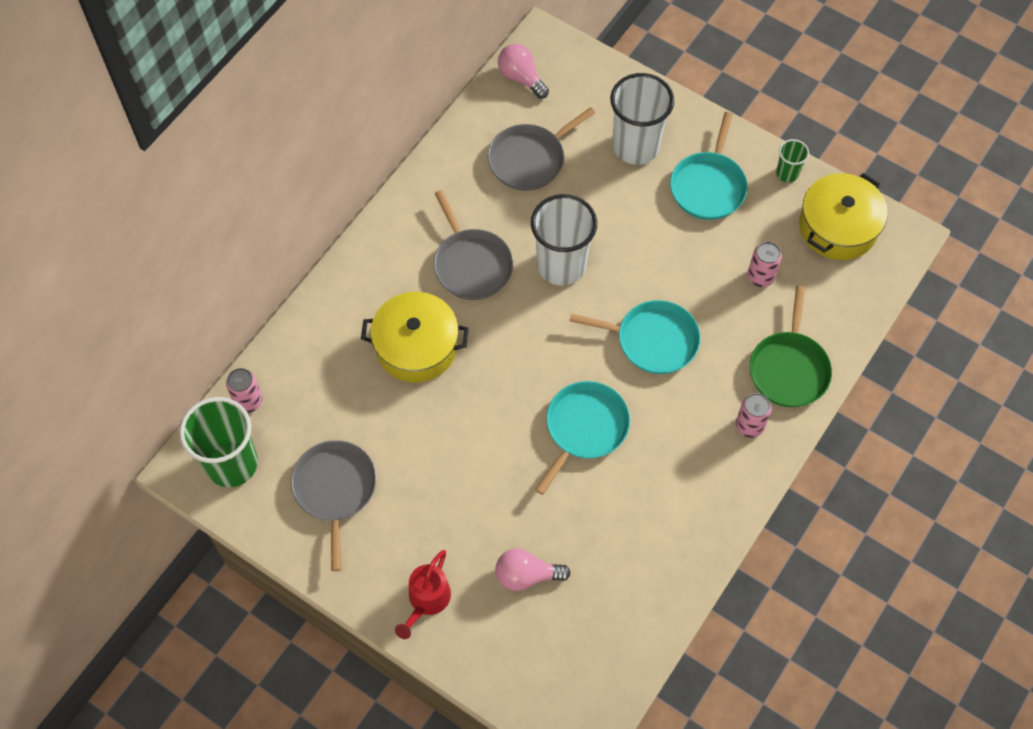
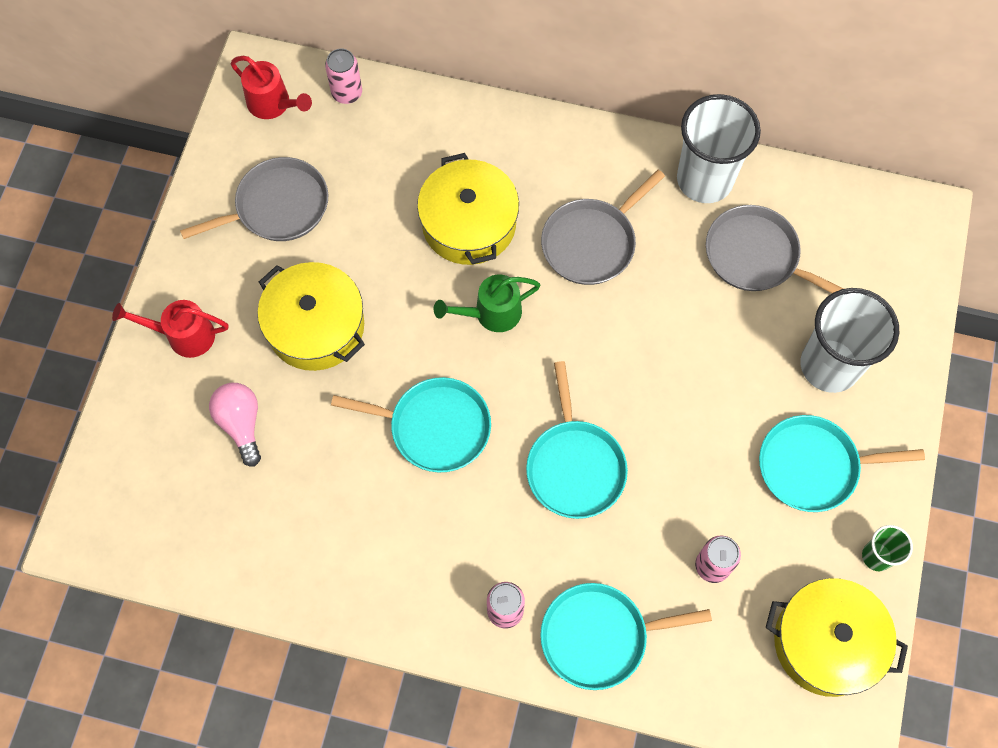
camera: 70 degrees right, 5 degrees up
green cup [179,397,258,487] -> red watering can [231,56,312,119]
pink light bulb [498,44,549,99] -> none
white cup [531,194,597,286] -> white cup moved to [677,94,761,203]
green pan [750,286,832,407] -> turquoise pan [540,583,712,690]
none -> yellow pot [258,262,365,371]
none -> green watering can [434,275,540,332]

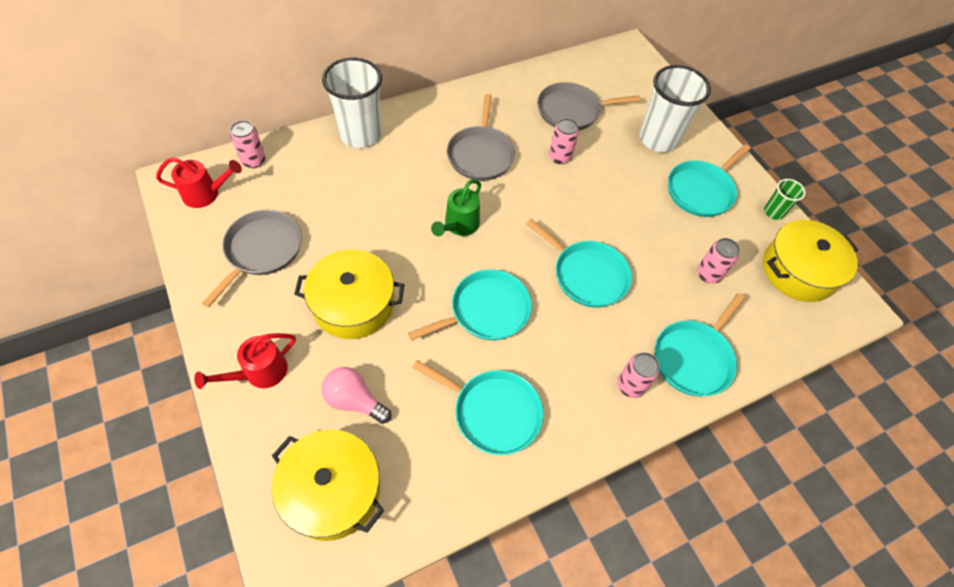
camera: 45 degrees left, 10 degrees down
yellow pot [417,153,519,265] -> yellow pot moved to [272,429,384,541]
white cup [677,94,761,203] -> white cup moved to [322,58,382,148]
none -> turquoise pan [412,360,543,455]
none -> pink can [549,118,579,164]

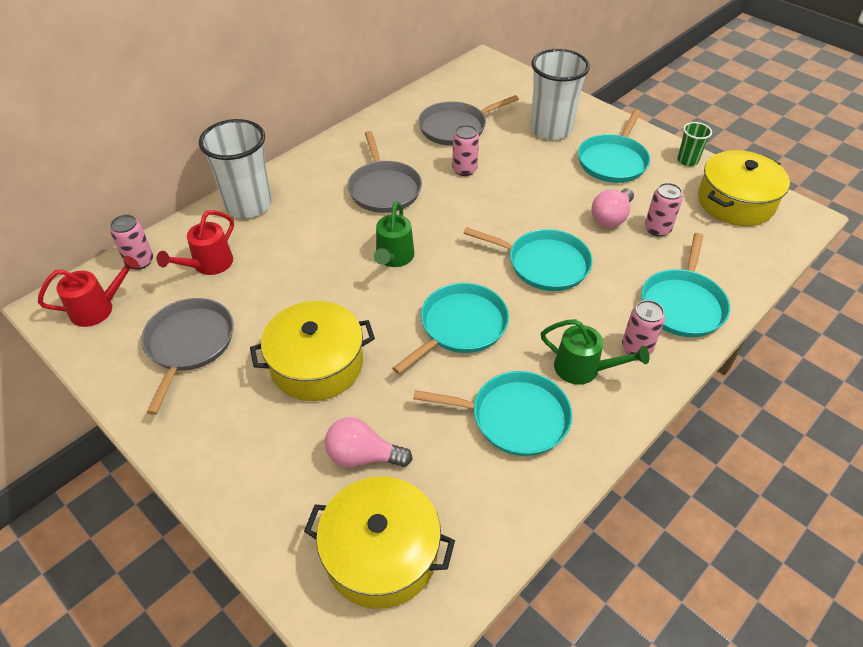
camera: 15 degrees left, 10 degrees down
red watering can [194,333,296,389] -> red watering can moved to [157,210,234,275]
none -> green watering can [541,319,649,385]
none -> pink light bulb [591,188,634,227]

